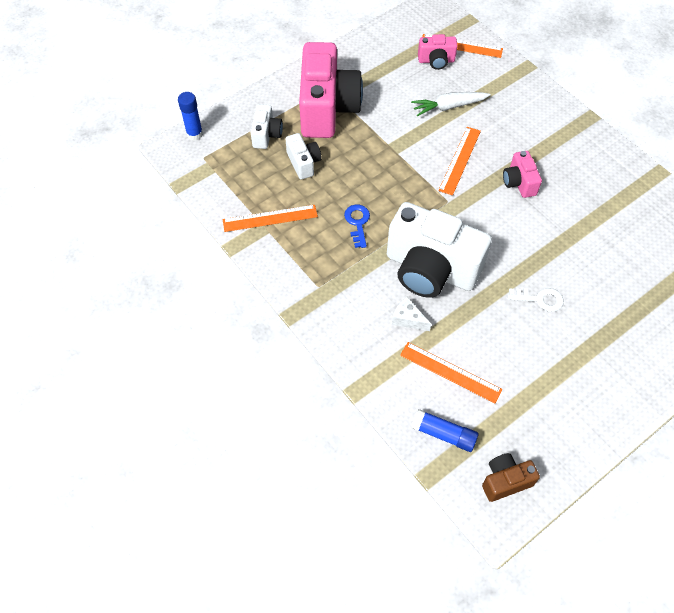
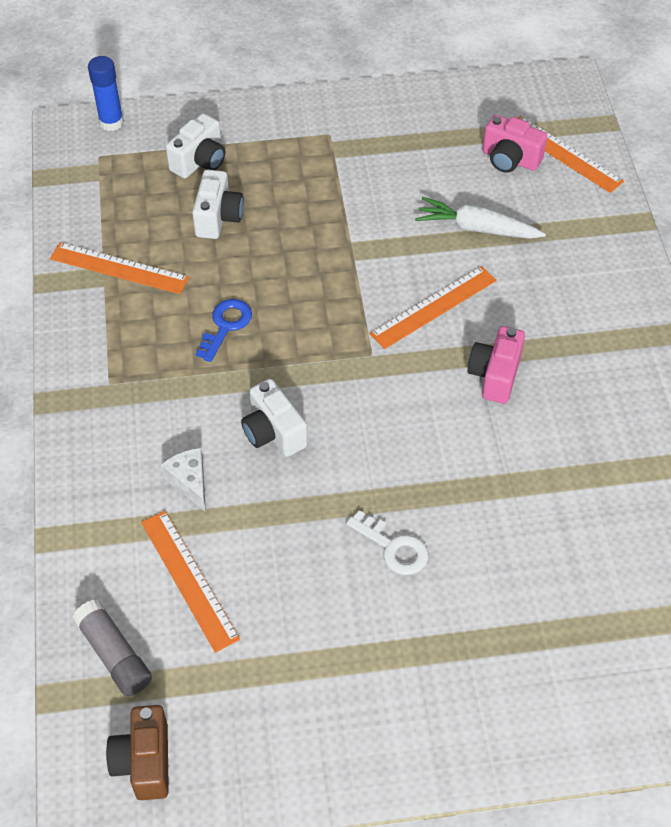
camera: 30 degrees right, 5 degrees down
pink camera [299,42,363,138] -> none
white camera [387,202,492,298] -> white camera [241,379,308,457], size x0.46
blue glue stick [411,409,479,452] -> grey glue stick [72,600,152,696]
brown camera [482,453,540,502] -> brown camera turned 105 degrees counterclockwise [106,705,169,800]

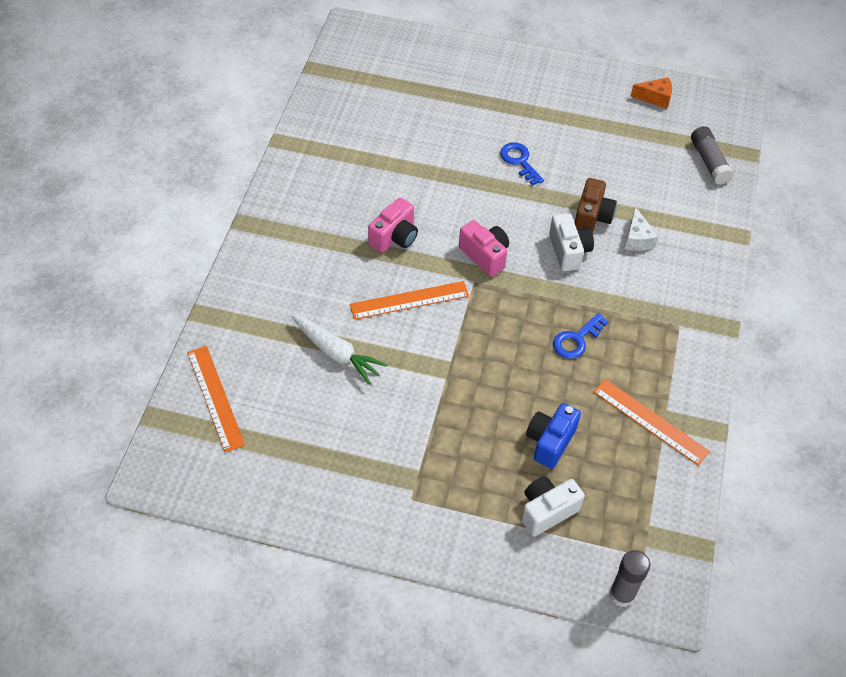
camera: 160 degrees left, 0 degrees up
blue glue stick [88,56,124,131] -> grey glue stick [609,550,650,607]
brown camera [106,705,169,800] -> brown camera moved to [575,178,617,233]
orange ruler [141,511,240,653] -> none
white camera [192,169,244,239] -> blue camera [526,403,581,469]
white key [346,510,428,575] -> blue key [500,142,544,186]
pink camera [483,115,547,173] -> pink camera moved to [459,220,509,277]
none -> orange cheese [630,77,672,109]

